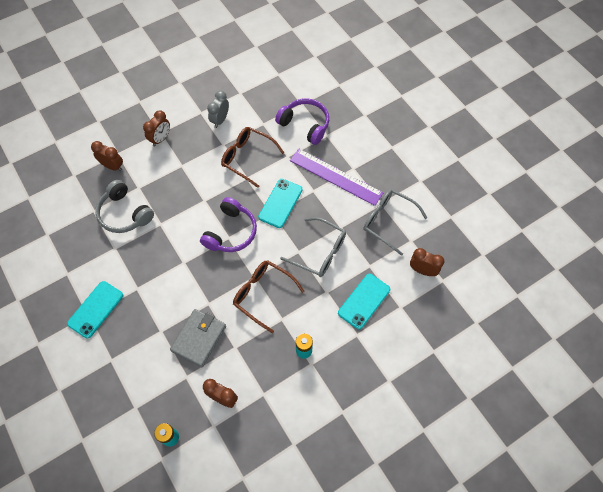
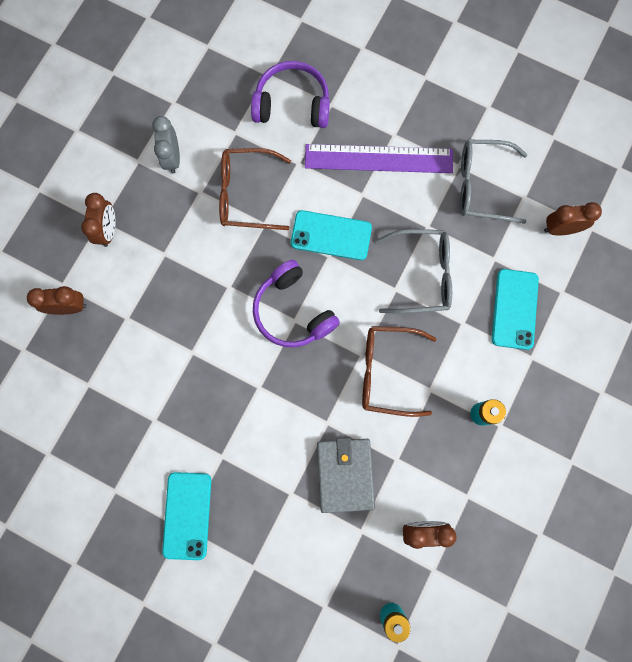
camera: 30 degrees left, 15 degrees up
grey headphones [95,180,154,233] -> none
purple headphones [200,197,257,252] -> purple headphones turned 150 degrees clockwise [253,260,340,347]
turquoise phone [258,179,303,228] -> turquoise phone turned 75 degrees counterclockwise [291,210,372,260]

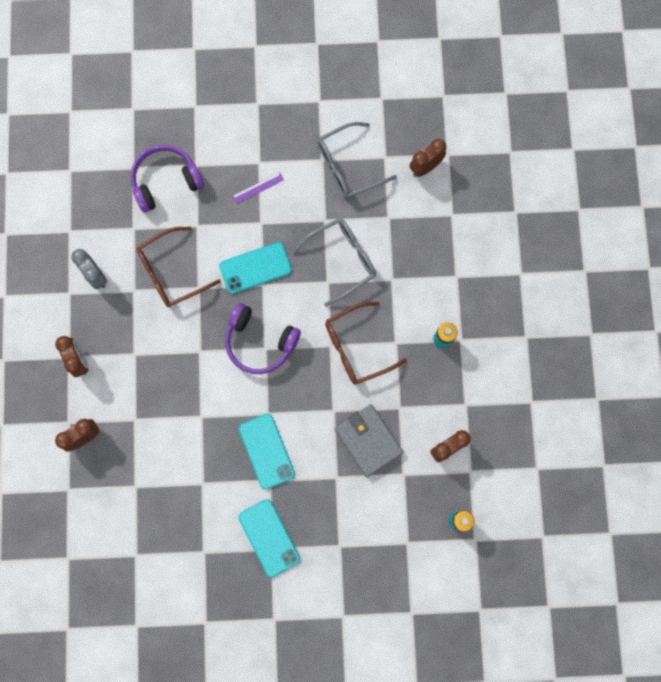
camera: 30 degrees left, 0 degrees up
purple ruler [305,144,453,173] -> purple ruler [232,172,284,204], size x0.41
turquoise phone [492,269,539,350] -> turquoise phone moved to [239,414,295,489]

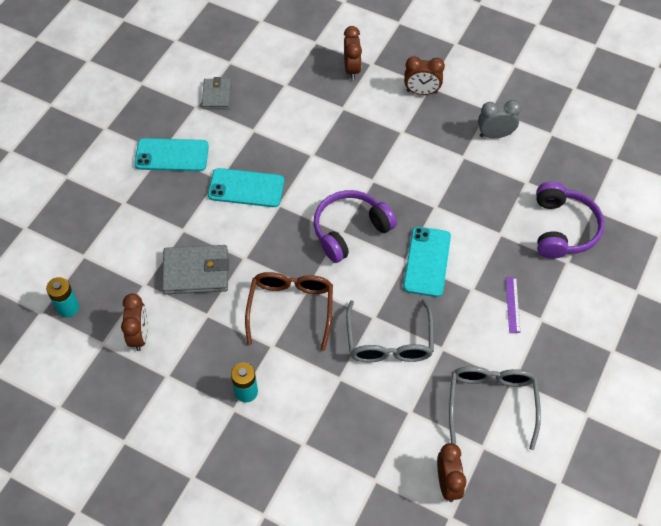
camera: 120 degrees right, 20 degrees down
brown glasses [136,227,221,307] -> none
none -> grey wallet [202,77,231,109]

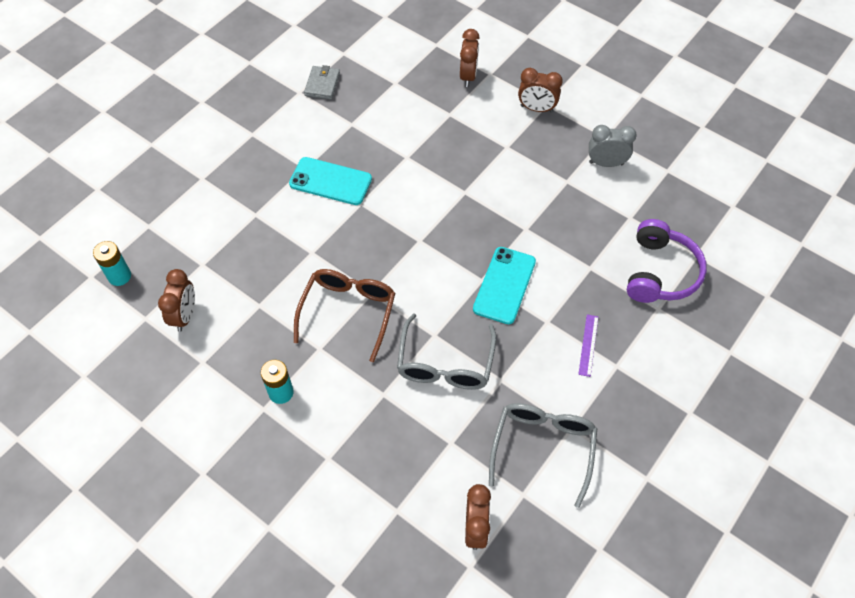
camera: 10 degrees right, 0 degrees up
turquoise phone [134,138,209,171] -> none
grey wallet [162,245,229,294] -> none
purple headphones [314,190,397,263] -> none

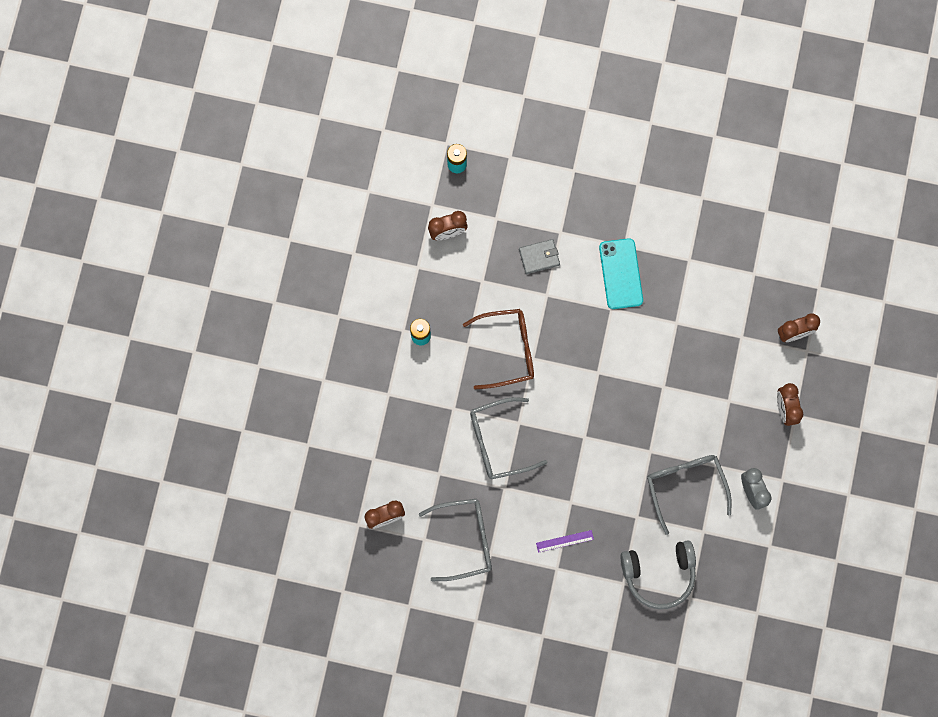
camera: 65 degrees right, 20 degrees up
grey wallet [304,65,340,99] -> grey wallet moved to [519,239,560,274]
turquoise phone [473,247,536,324] -> none
purple headphones [627,219,707,303] -> grey headphones [620,540,696,609]
none -> grey glasses [647,455,732,535]

